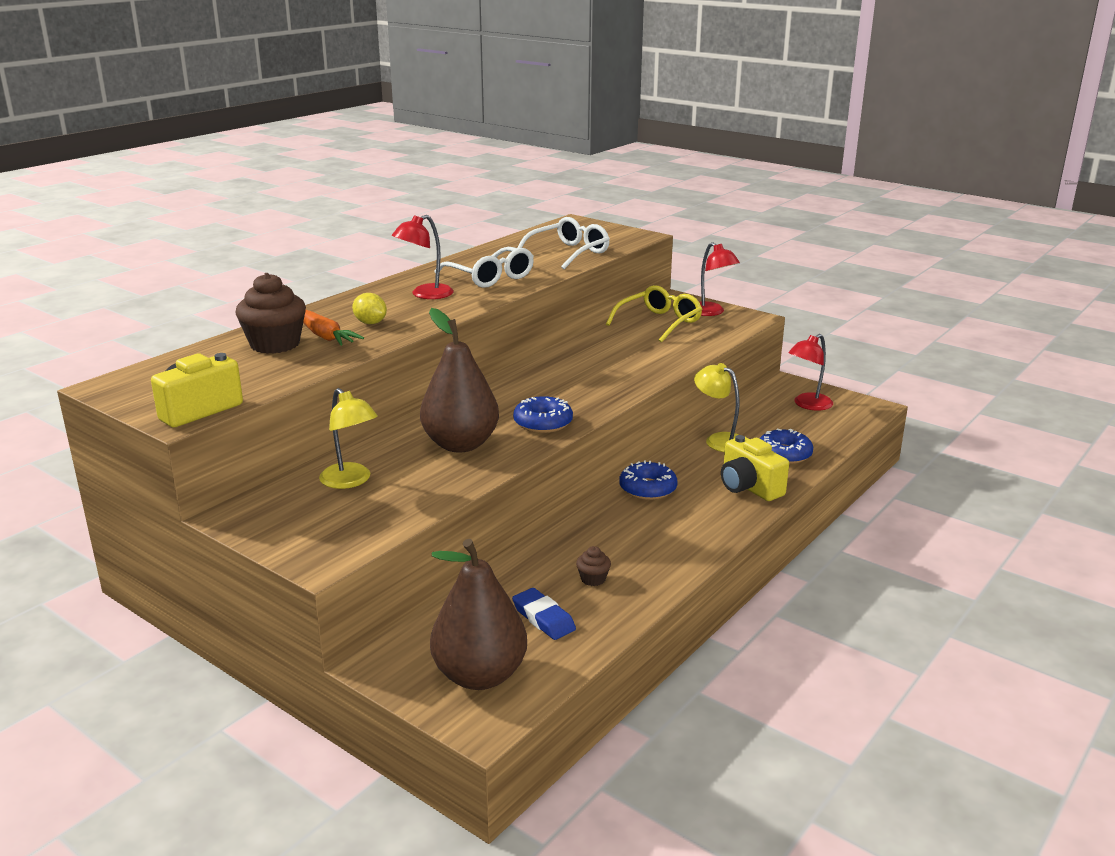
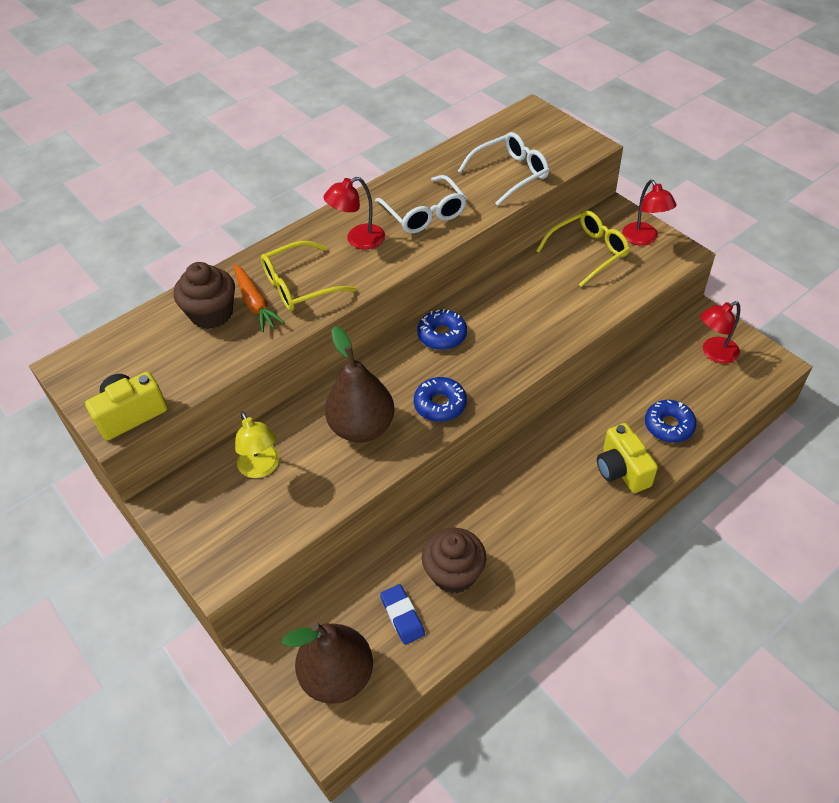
camera: 15 degrees right, 25 degrees up
yellow lemon [352,293,387,324] -> yellow glasses [261,241,357,311]
brown cupcake [576,546,611,586] -> brown cupcake [422,528,486,594], size x2.17
blue donut [619,460,678,500] -> blue donut moved to [417,309,467,350]
yellow lamp [694,363,740,452] -> none

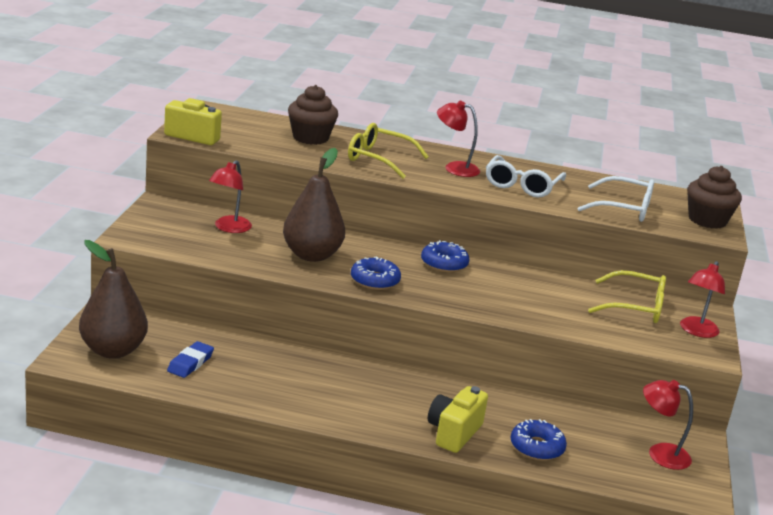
camera: 45 degrees right, 25 degrees down
orange carrot [233,264,285,332] -> none
yellow lamp [235,411,279,478] -> red lamp [209,160,252,233]
brown cupcake [422,528,486,594] -> brown cupcake moved to [687,166,742,229]

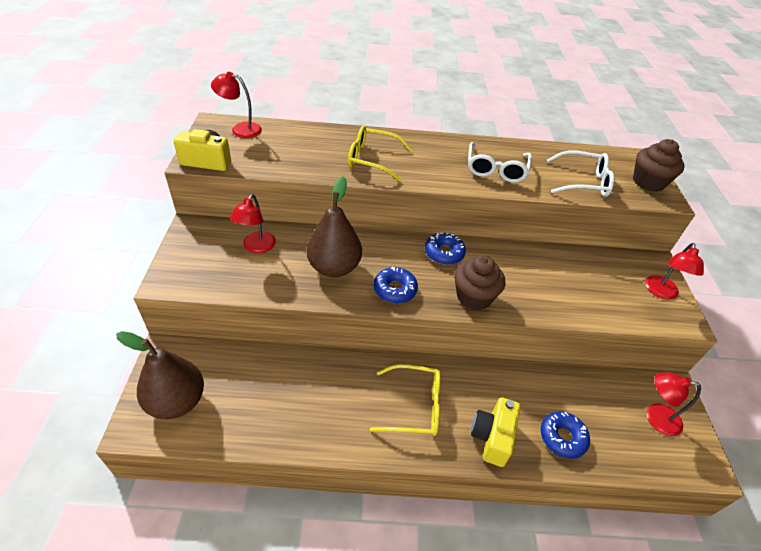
camera: 10 degrees left, 20 degrees up
blue eraser [167,341,214,378] -> none
brown cupcake [288,85,338,145] -> brown cupcake moved to [454,255,505,310]
red lamp [437,101,480,177] -> red lamp moved to [211,72,262,138]
yellow glasses [588,270,666,323] -> yellow glasses moved to [370,364,441,436]

